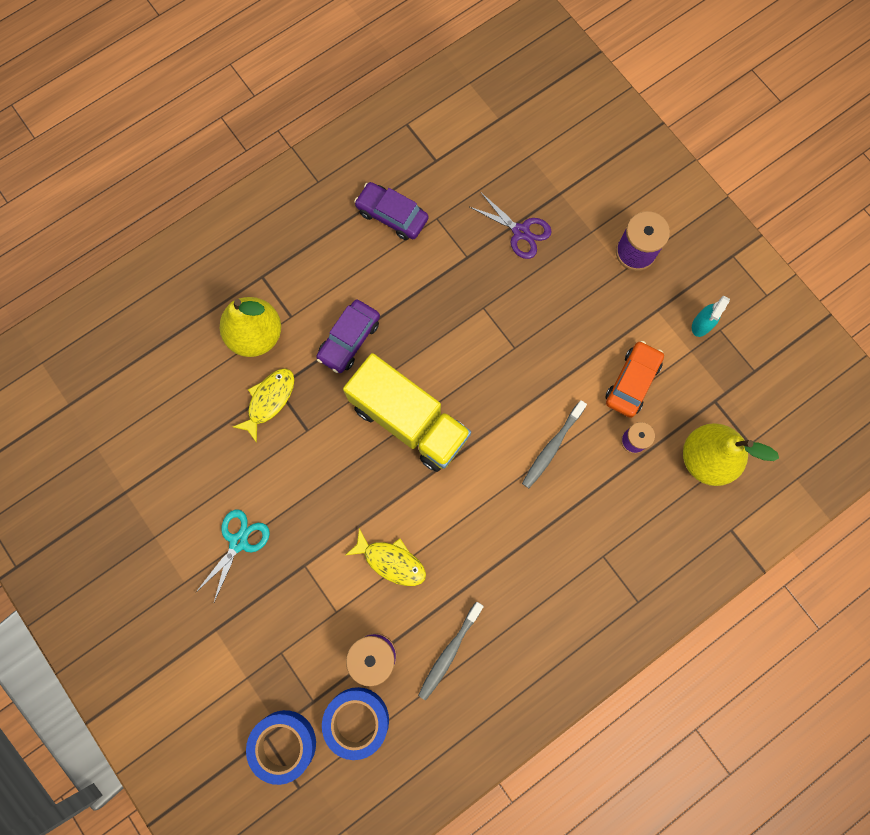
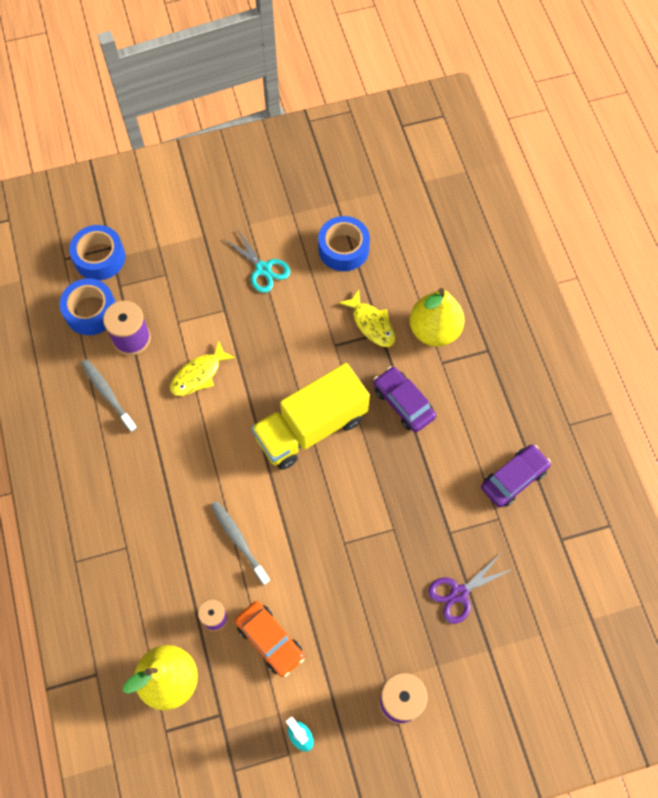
camera: 110 degrees right, 10 degrees down
none -> blue tape [318,216,370,271]

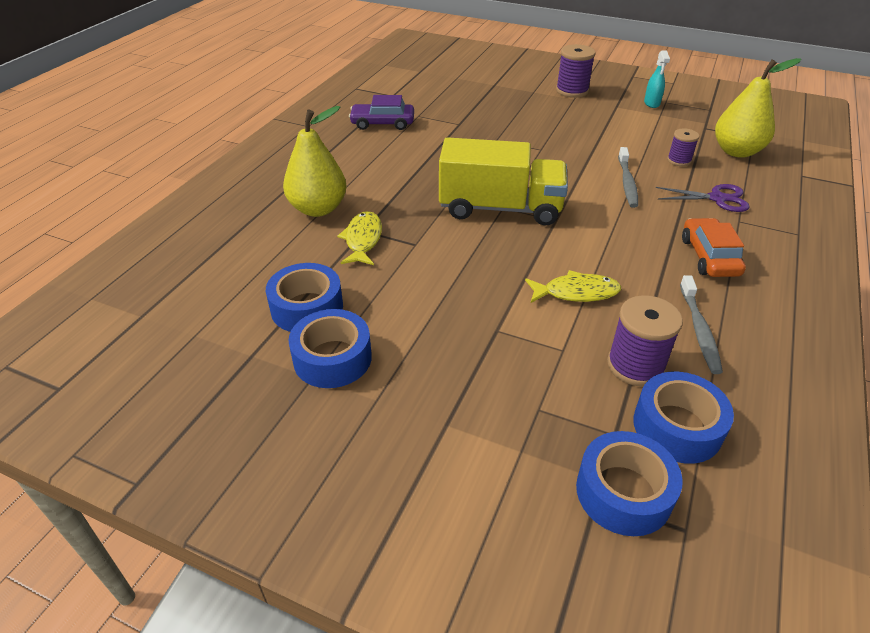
camera: 140 degrees left, 25 degrees down
turquoise scissors [224,230,290,293] -> none
orange car [235,601,304,677] -> orange car moved to [682,218,746,277]
purple car [373,366,436,432] -> none
purple scissors [428,555,513,624] -> purple scissors moved to [656,184,750,212]
none -> blue tape [289,309,372,388]

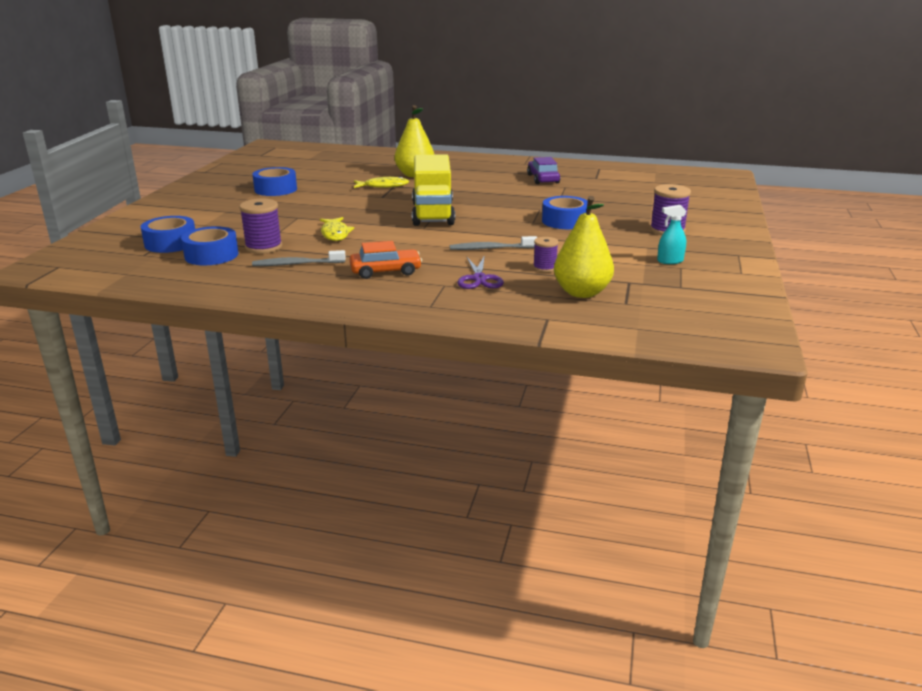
camera: 80 degrees right, 15 degrees down
blue tape [266,263,343,332] -> blue tape moved to [542,196,588,229]

